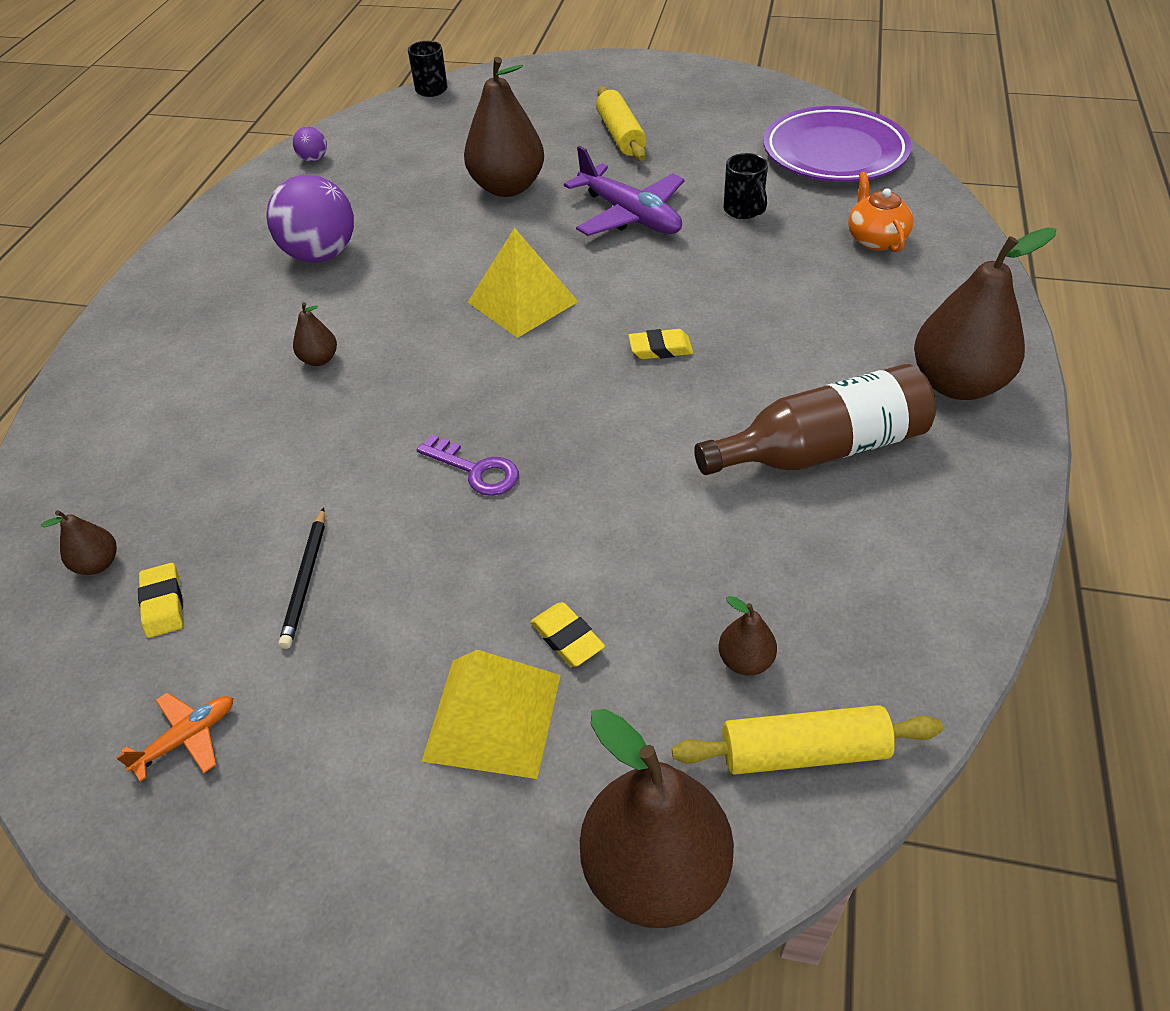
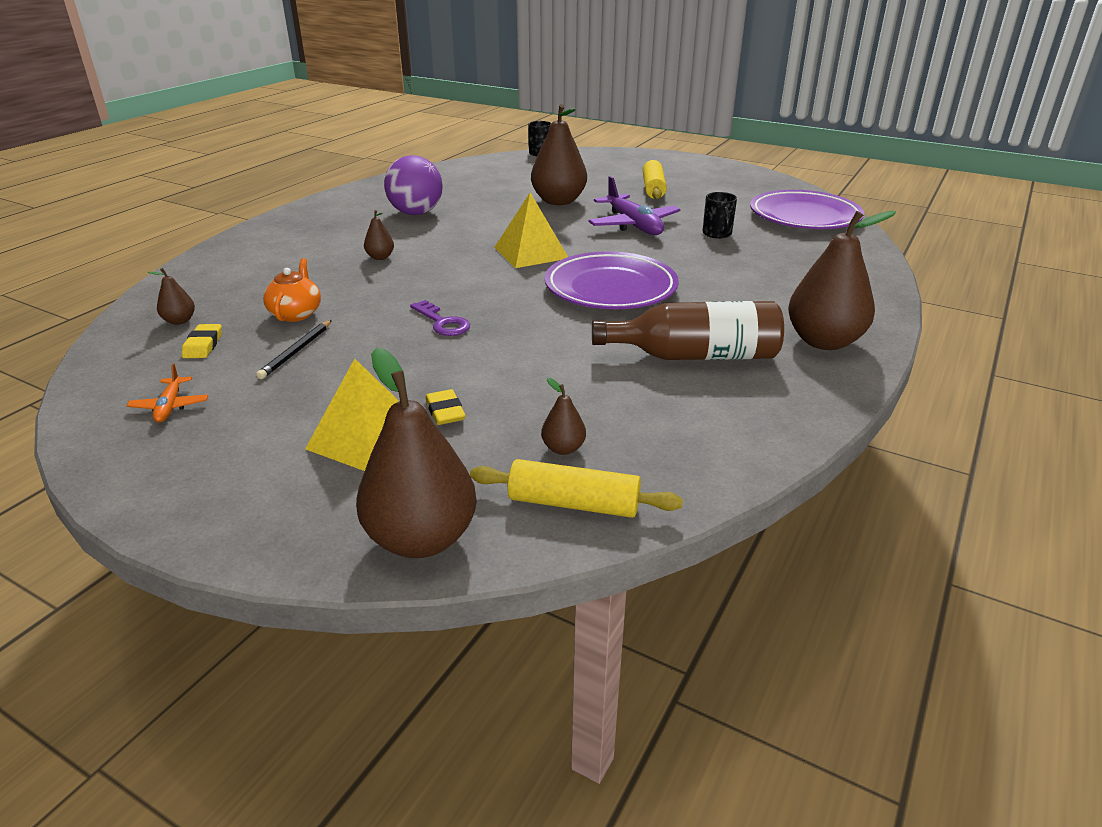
camera: 15 degrees right, 15 degrees down
orange plane [116,692,233,782] -> orange plane turned 105 degrees clockwise [127,363,208,423]
purple ball [293,126,327,162] -> none
yellow eraser [628,329,693,359] -> purple plate [545,251,679,309]
orange teapot [848,172,913,252] -> orange teapot moved to [263,258,321,322]

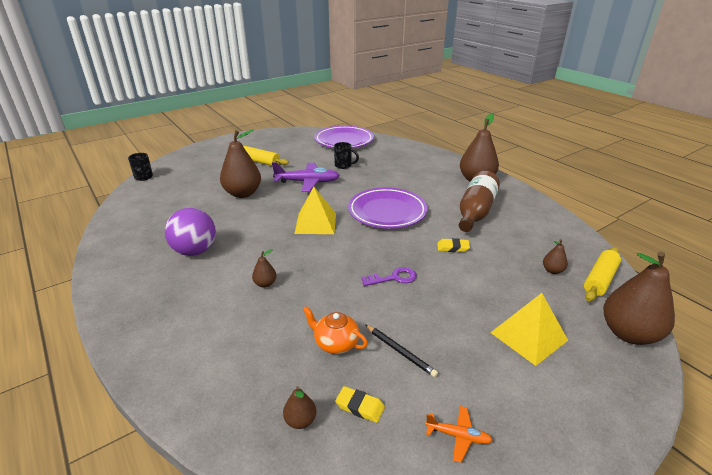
camera: 65 degrees left, 0 degrees up
yellow eraser [425,389,466,425] -> yellow eraser moved to [437,238,470,252]

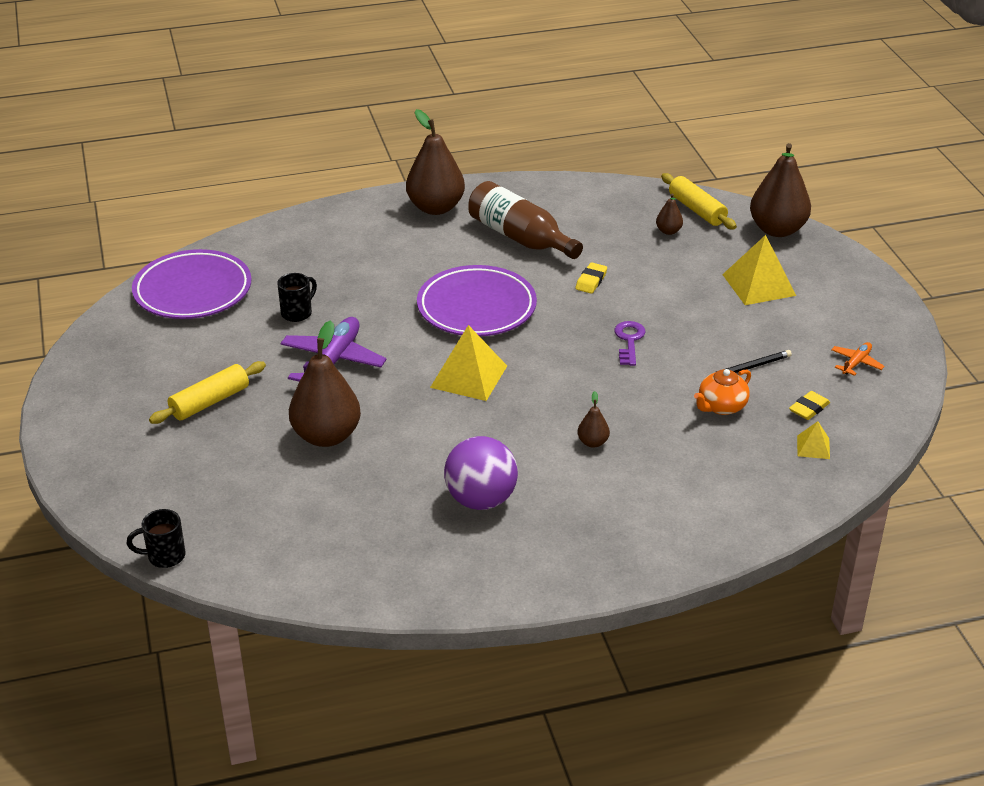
camera: 70 degrees left, 5 degrees up
brown pear [283,386,317,429] -> yellow pyramid [797,421,830,459]

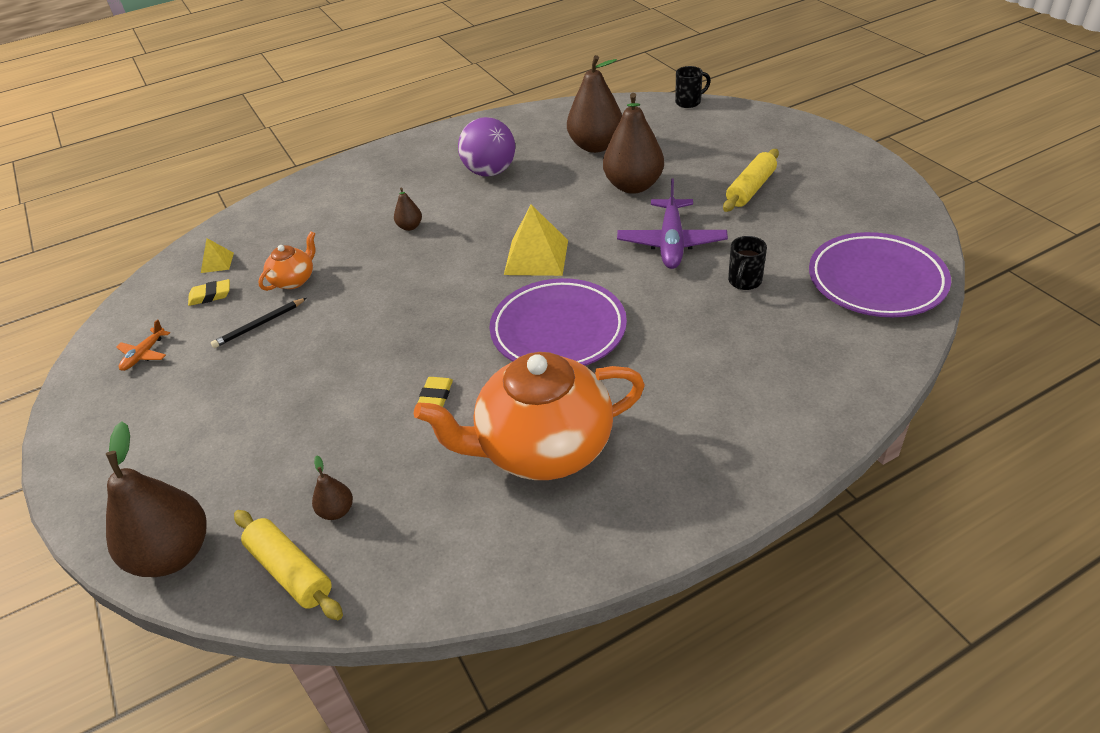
camera: 170 degrees right, 5 degrees up
brown pear [406,109,465,215] -> brown pear moved to [567,55,622,153]
brown bottle [468,181,583,259] -> orange teapot [414,352,645,480]
purple key [614,321,646,366] -> none
yellow pyramid [722,235,796,305] -> none
yellow eraser [789,391,830,420] -> yellow eraser turned 45 degrees clockwise [188,279,230,306]

